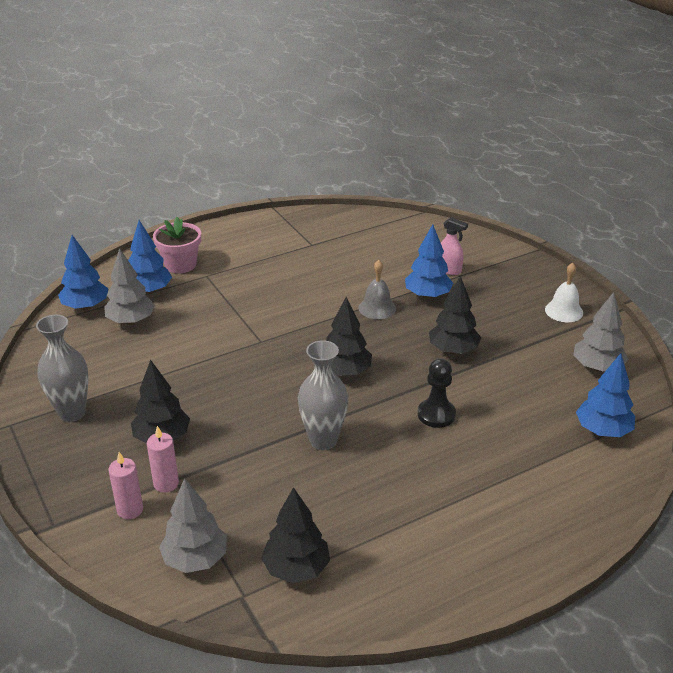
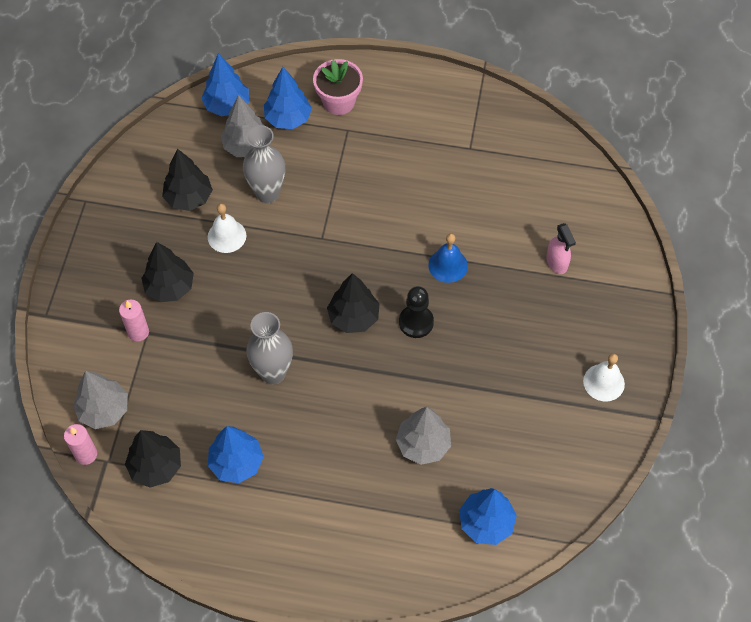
camera: 40 degrees right, 25 degrees up
grey vase [36,315,89,422] -> grey vase moved to [243,125,285,203]
pink candle [109,452,143,519] -> pink candle moved to [64,424,97,465]
grey bell [358,260,396,319] -> blue bell [428,233,468,283]
blue tree [405,224,453,299] -> blue tree moved to [208,426,264,483]
black pawn [418,358,456,428] -> black pawn moved to [399,286,434,338]
black tree [429,276,481,354] -> black tree moved to [162,149,213,211]
grey tree [573,292,628,371] -> grey tree moved to [396,407,451,465]
none -> white bell [208,203,246,253]

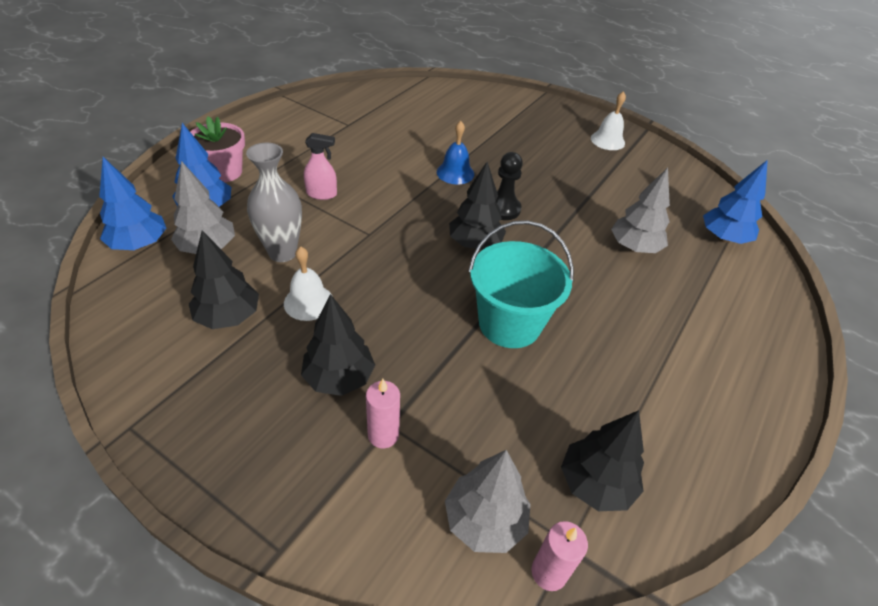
camera: 70 degrees left, 15 degrees down
blue tree [208,426,264,483] -> none
grey vase [246,312,293,384] -> turquoise bucket [468,221,574,348]
pink spray bottle [546,223,576,274] -> pink spray bottle moved to [304,133,337,200]

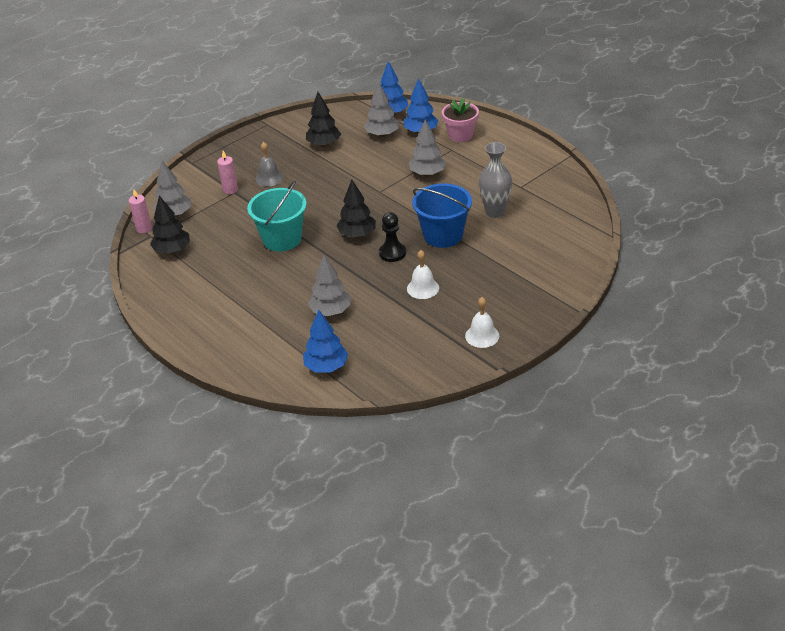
camera: 110 degrees right, 5 degrees down
grey vase [246,143,302,262] -> grey vase moved to [479,142,512,218]
white bell [284,246,332,321] -> white bell moved to [407,250,439,299]
black tree [301,294,375,396] -> grey bell [255,142,284,187]
pink spray bottle [304,133,337,200] -> grey tree [409,120,446,177]
blue bell [437,121,474,185] -> blue bucket [412,183,472,248]

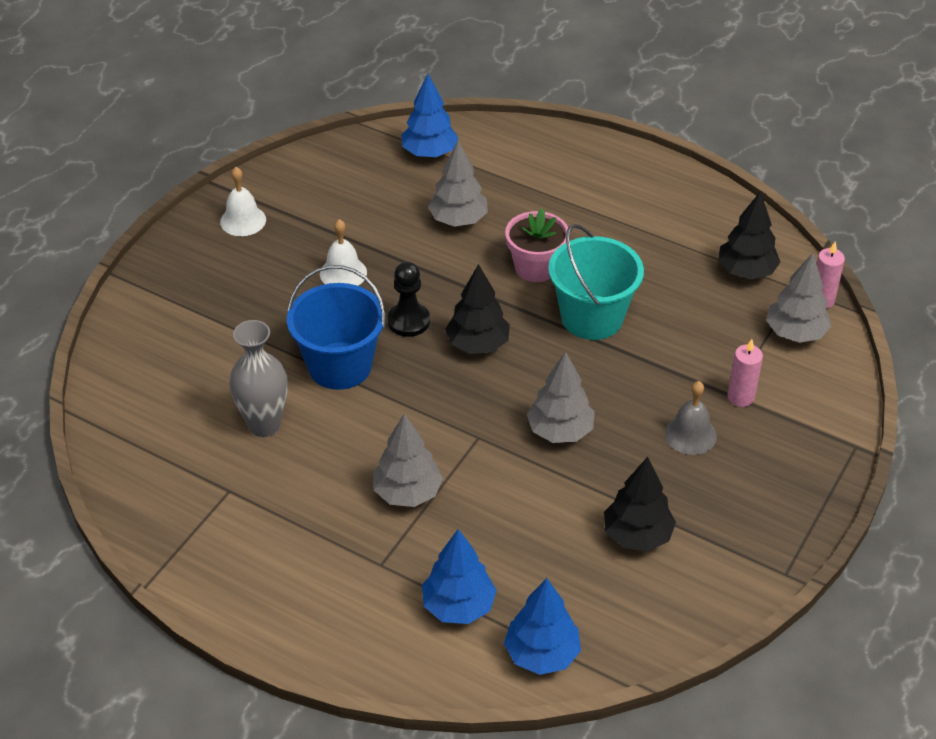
camera: 160 degrees right, 5 degrees up
grey tree [364,81,399,137] -> grey tree moved to [527,351,595,443]
pink flower pot [442,98,479,142] -> pink flower pot moved to [505,208,568,282]

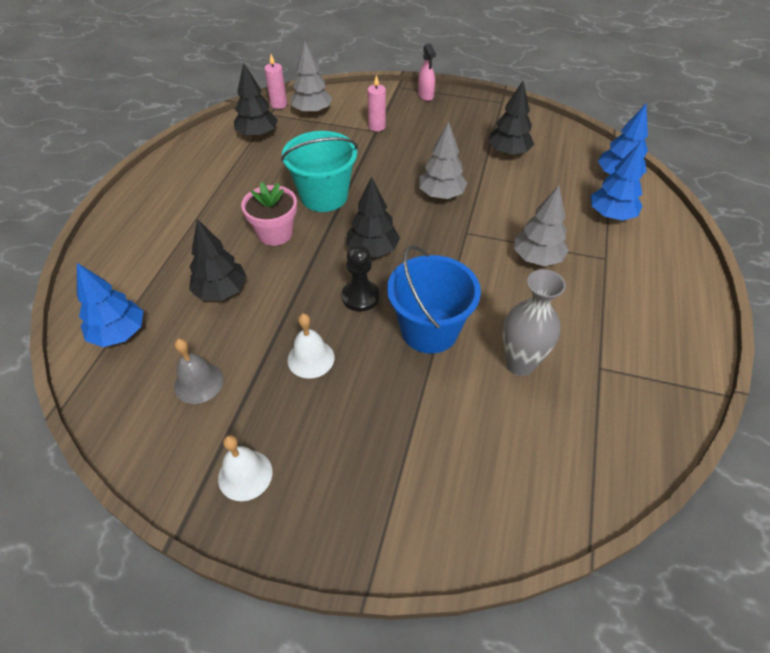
camera: 105 degrees left, 5 degrees up
grey tree [428,140,488,227] -> black tree [189,219,247,301]
grey bell [664,381,717,455] -> grey bell moved to [174,339,223,404]
none -> pink spray bottle [418,43,436,101]

